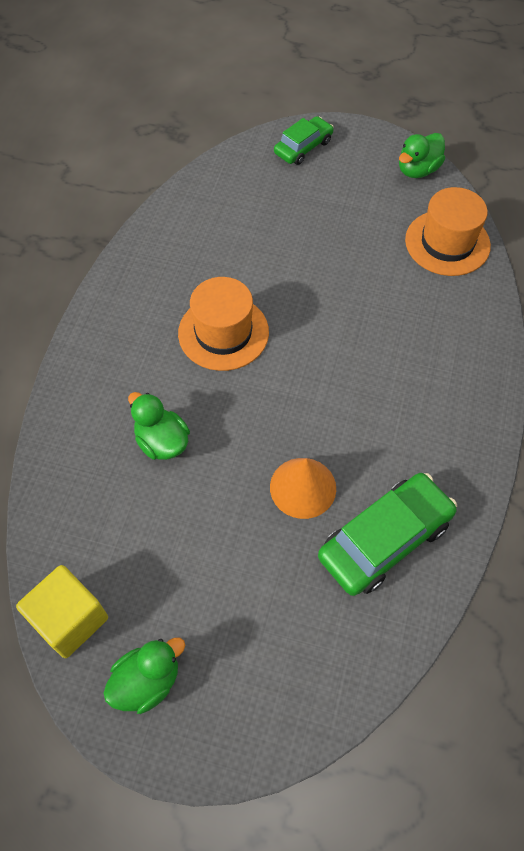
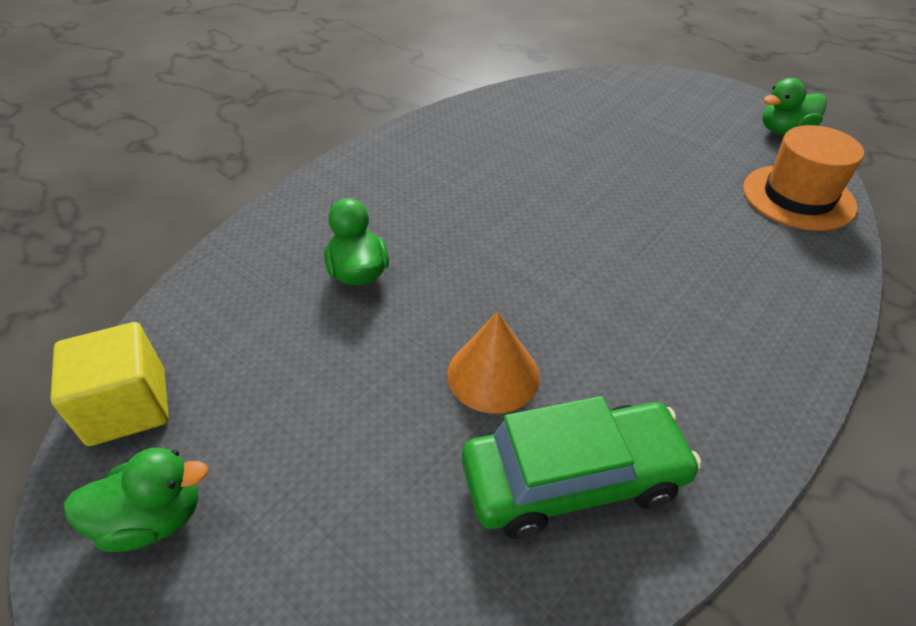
camera: 25 degrees right, 15 degrees down
orange hat [178,277,269,371] -> none
green car [274,116,334,165] -> none

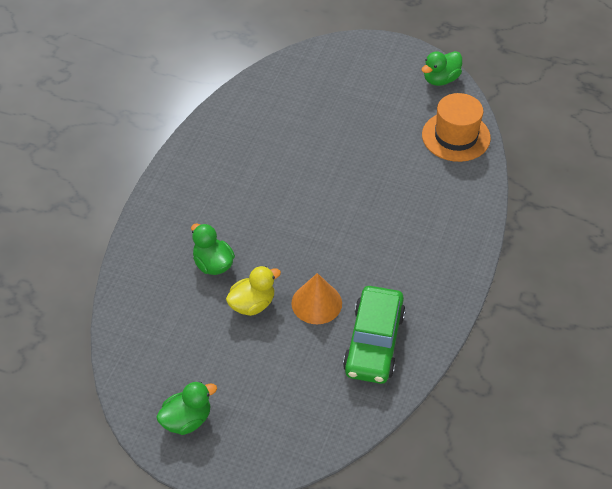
camera: 20 degrees left, 5 degrees up
yellow cube [50,322,169,446] -> none
green car [462,396,702,539] -> green car turned 135 degrees clockwise [343,286,406,384]
none -> yellow duck [226,266,281,316]

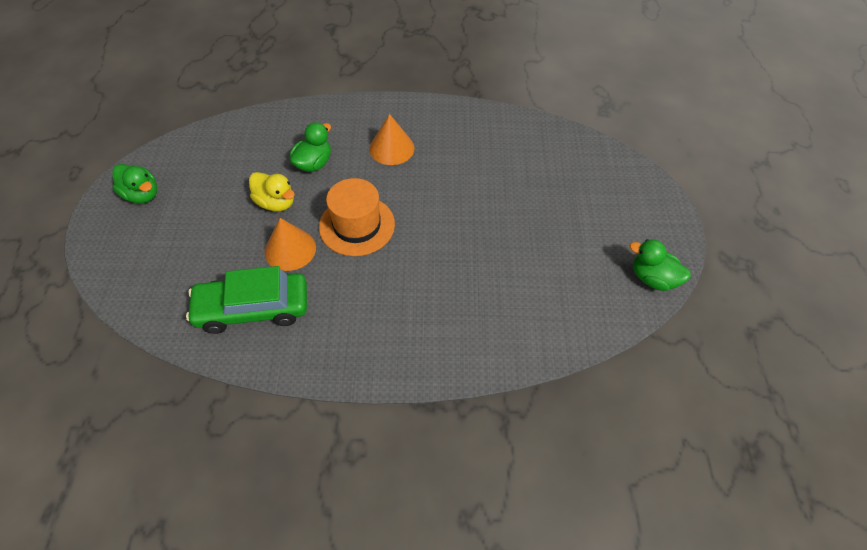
camera: 70 degrees right, 5 degrees up
orange hat [422,93,491,162] -> orange hat moved to [319,178,395,256]
none -> orange cone [369,114,415,165]

